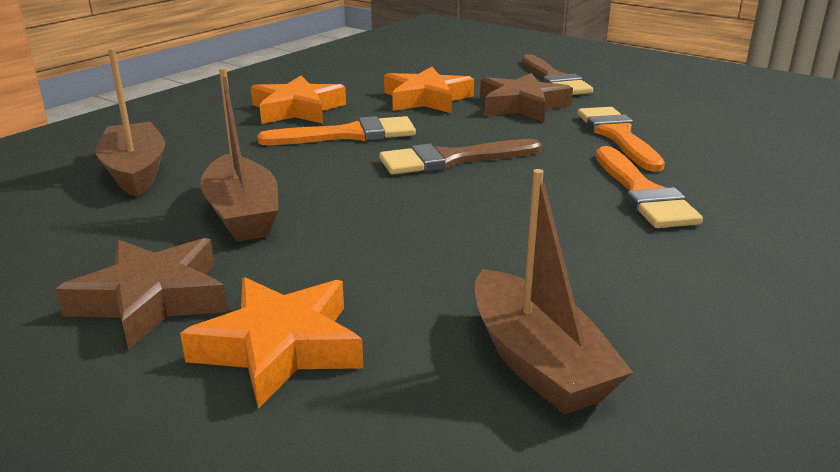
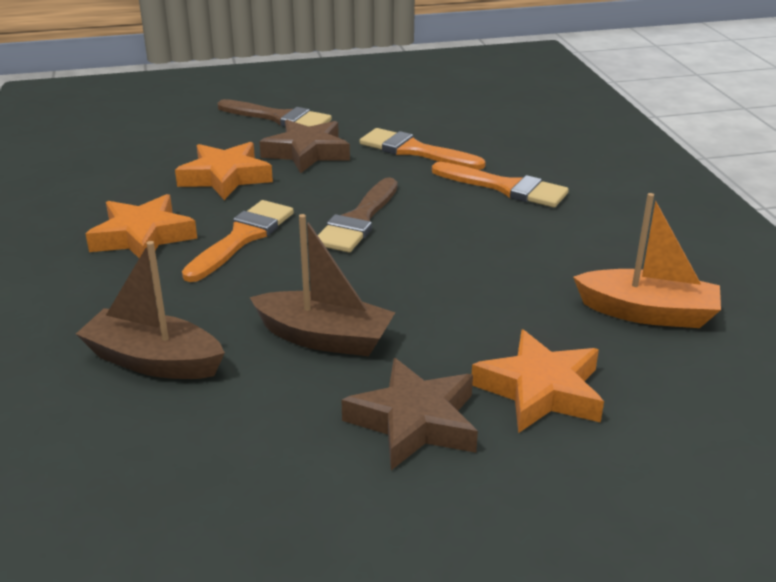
camera: 50 degrees left, 5 degrees up
brown boat [475,169,633,415] -> orange boat [573,193,721,328]

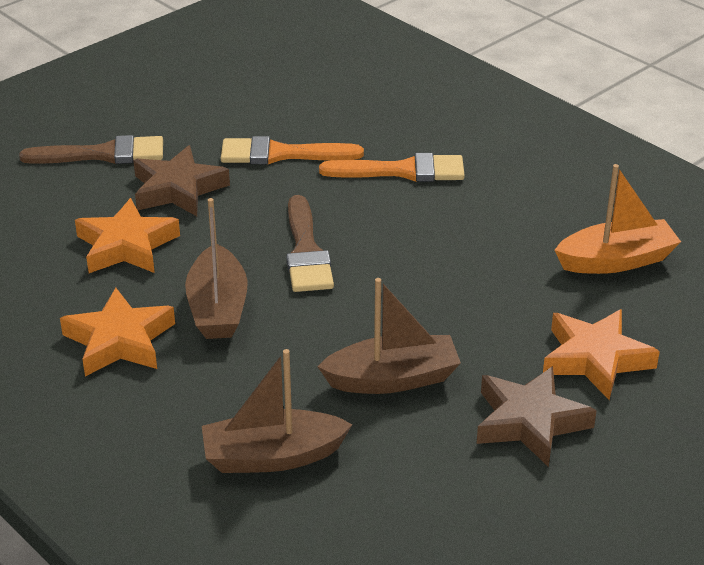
camera: 30 degrees left, 5 degrees up
orange brush [182,200,294,282] -> brown boat [185,198,248,339]

